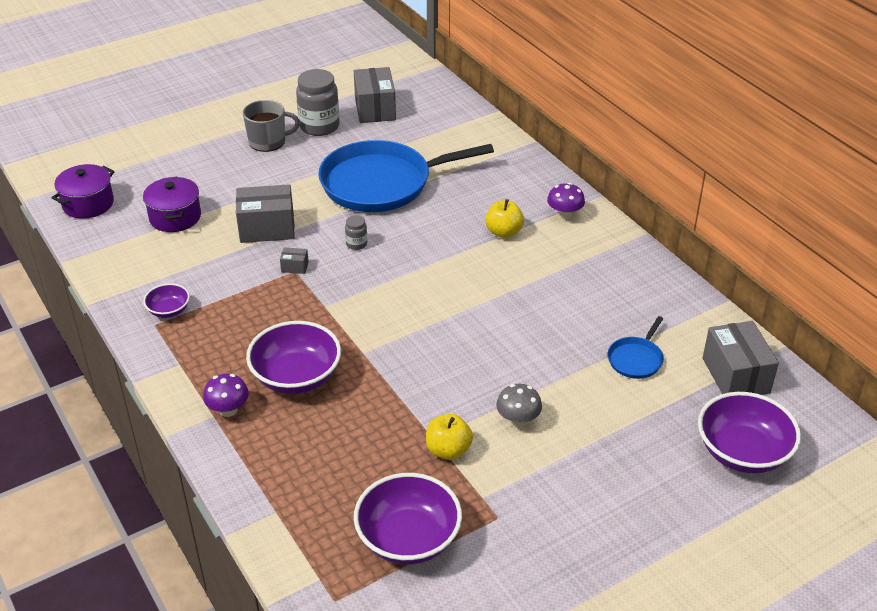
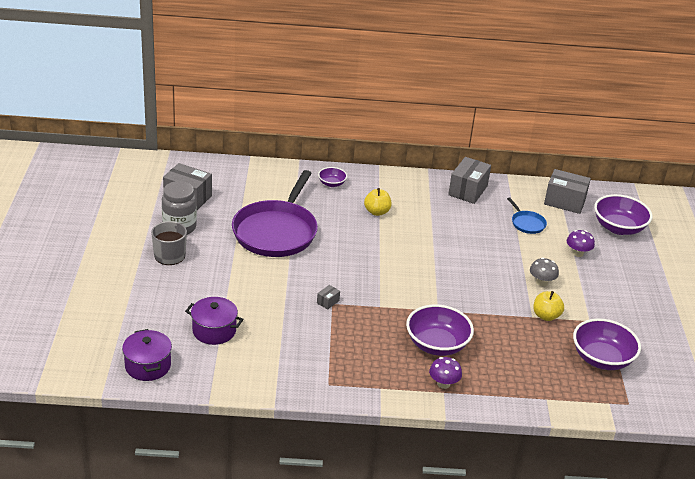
camera: 60 degrees left, 5 degrees down
purple bowl [143,283,190,318] -> purple bowl moved to [318,167,347,187]
grey box [236,184,295,243] -> grey box moved to [448,157,491,204]
blue pan [318,140,494,212] -> purple pan [232,170,318,257]
grey jar [345,215,367,250] -> none
purple mushroom [547,183,585,220] -> purple mushroom moved to [567,230,595,257]

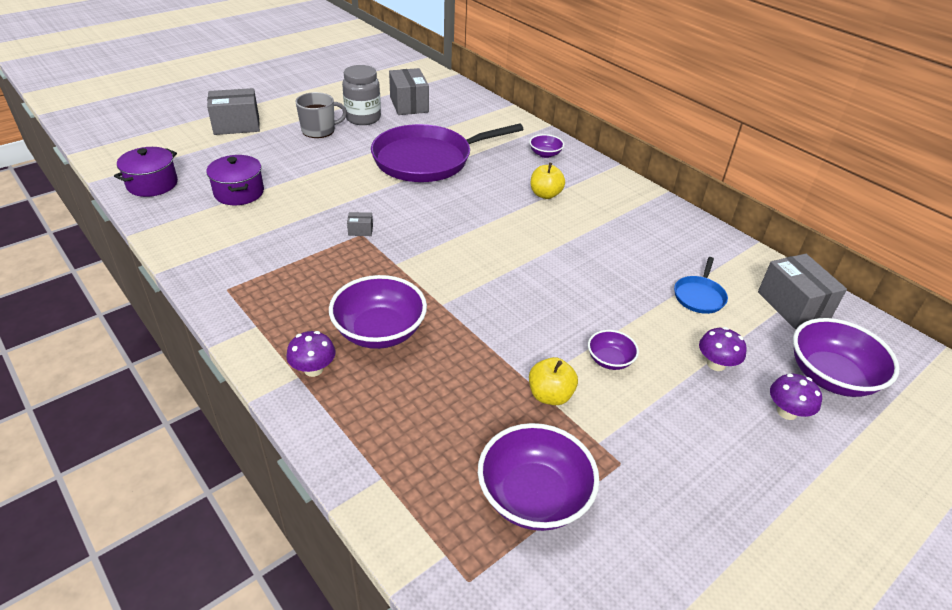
camera: 50 degrees right, 5 degrees up
grey box [448,157,491,204] -> grey box moved to [207,88,260,135]
grey mushroom [530,257,559,286] -> purple bowl [588,330,639,370]
none -> purple mushroom [770,374,822,420]

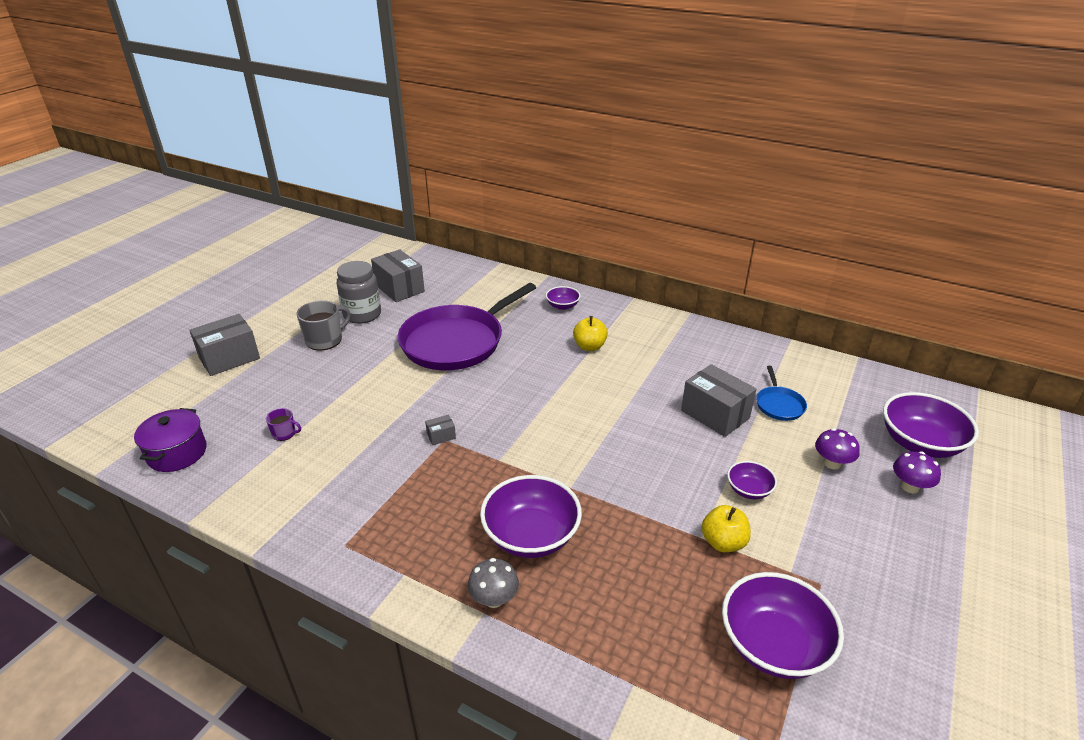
camera: 20 degrees left, 5 degrees down
purple pot [206,155,264,205] -> purple mug [266,408,301,441]
purple mushroom [286,331,335,377] -> grey mushroom [468,558,519,608]
grey box [758,254,847,329] -> grey box moved to [681,364,756,437]

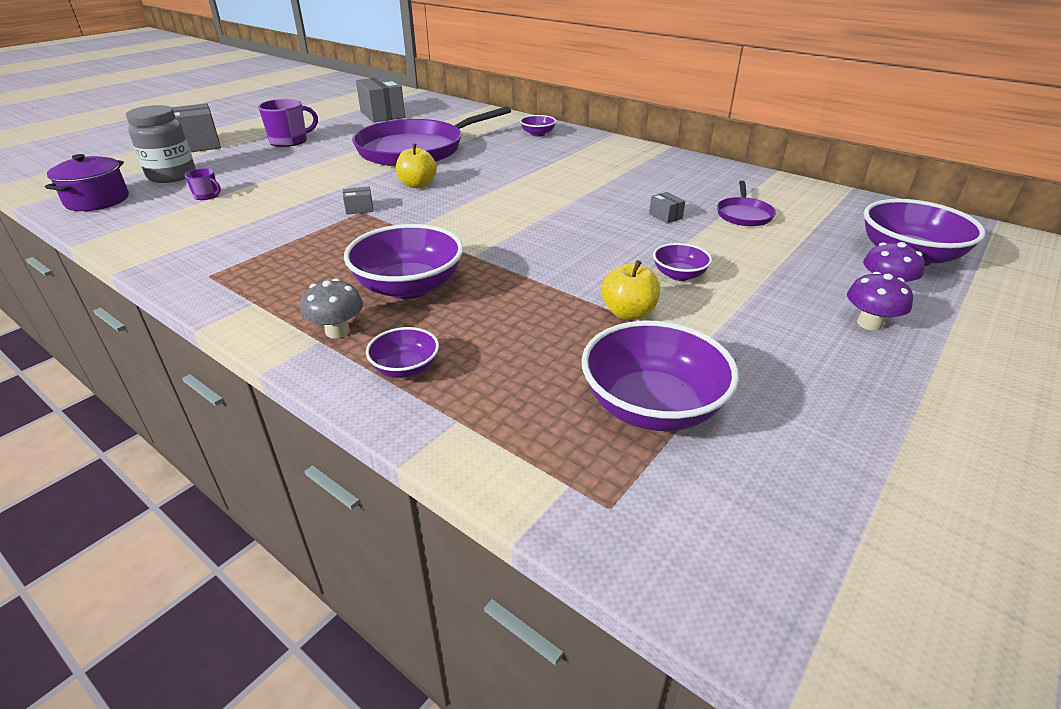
camera: 10 degrees right, 0 degrees up
grey mug [296,300,351,351] -> purple mug [258,99,318,147]
grey jar [337,261,381,324] -> grey jar moved to [126,105,195,183]
yellow apple [573,316,608,351] -> yellow apple moved to [396,144,437,188]
grey box [681,364,756,437] -> grey box [649,192,685,224], size x0.44
blue pan [756,366,807,421] -> purple pan [717,181,776,226]
purple mushroom [815,428,860,470] -> purple mushroom moved to [847,272,913,331]
none -> purple bowl [366,327,439,378]

